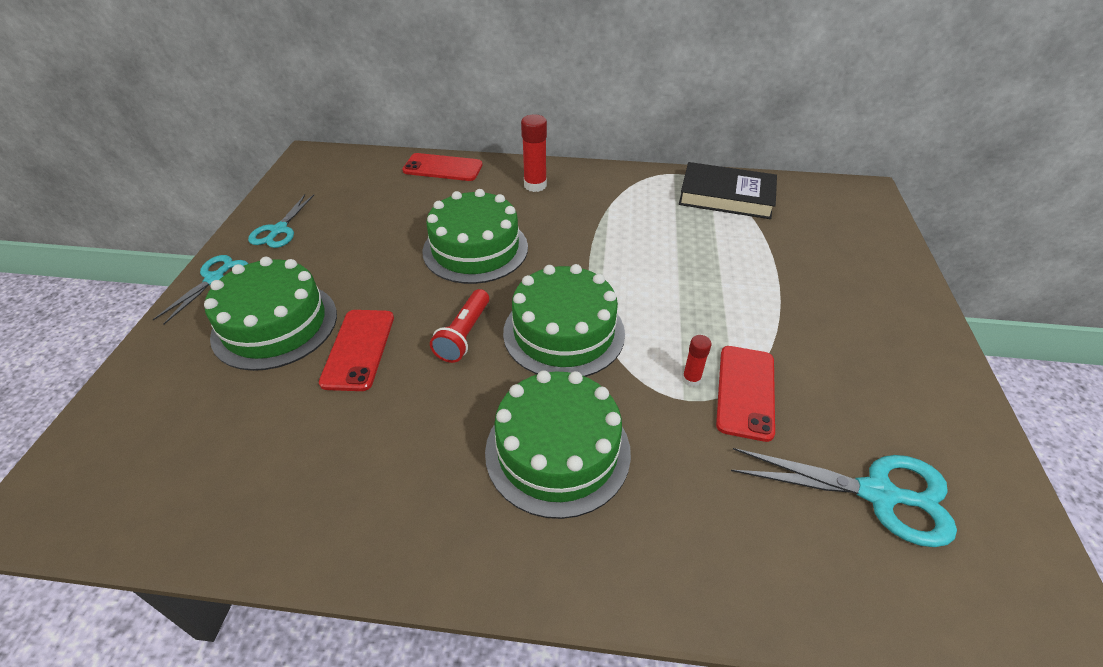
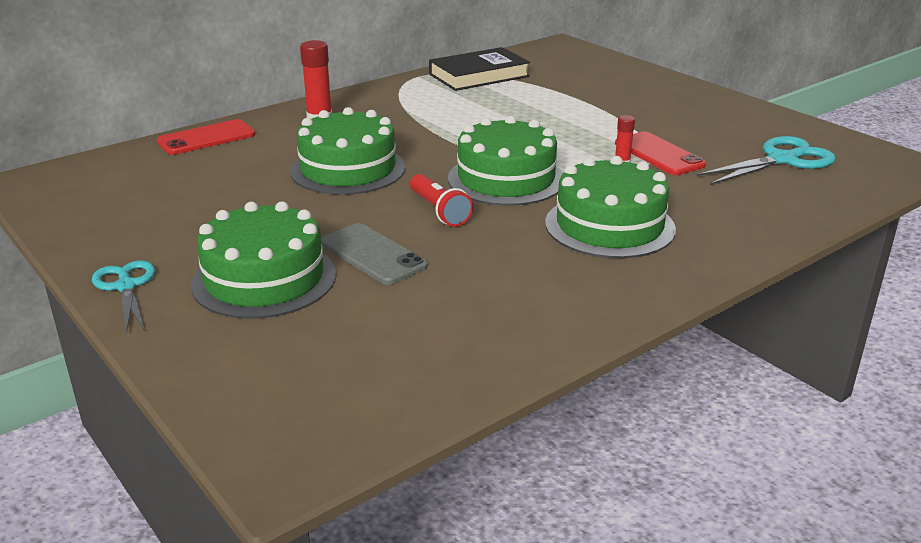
camera: 45 degrees left, 15 degrees down
turquoise scissors [248,195,314,248] -> none
red phone [319,310,394,391] -> grey phone [321,223,428,285]

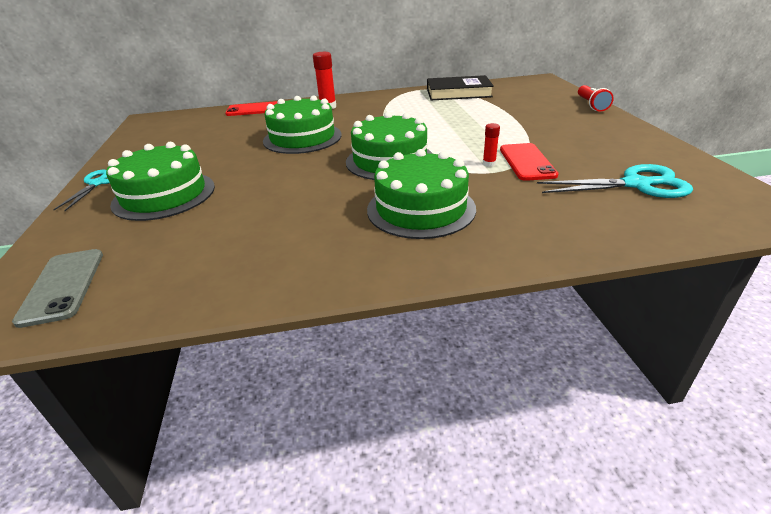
camera: 30 degrees right, 5 degrees up
grey phone [321,223,428,285] -> grey phone moved to [12,249,103,328]
red flashlight [410,174,473,227] -> red flashlight moved to [578,85,614,112]

